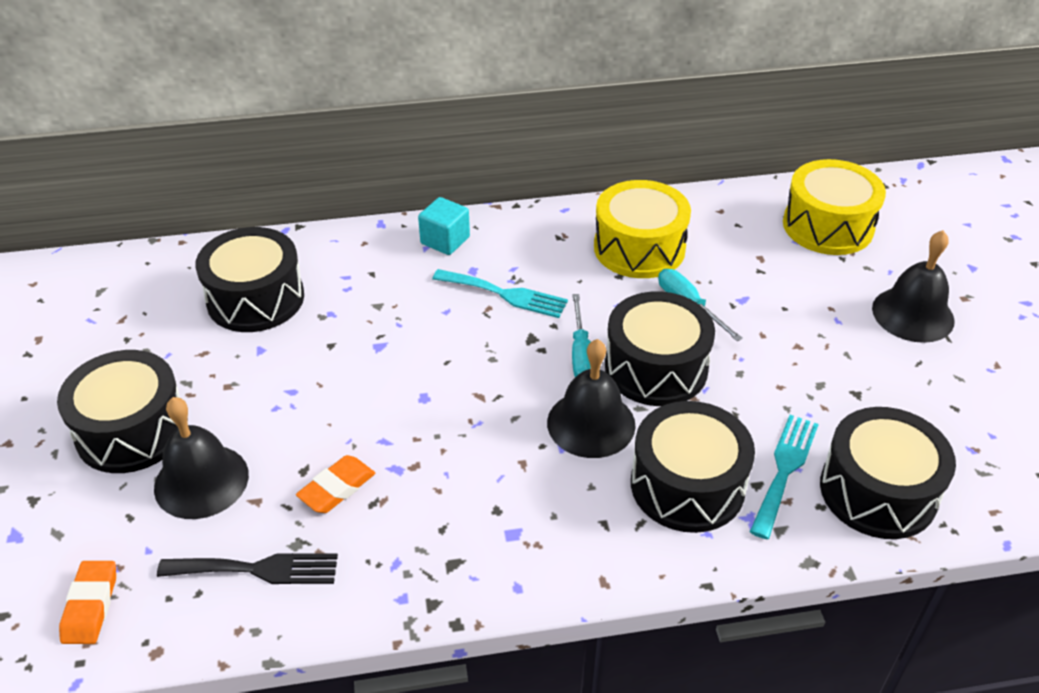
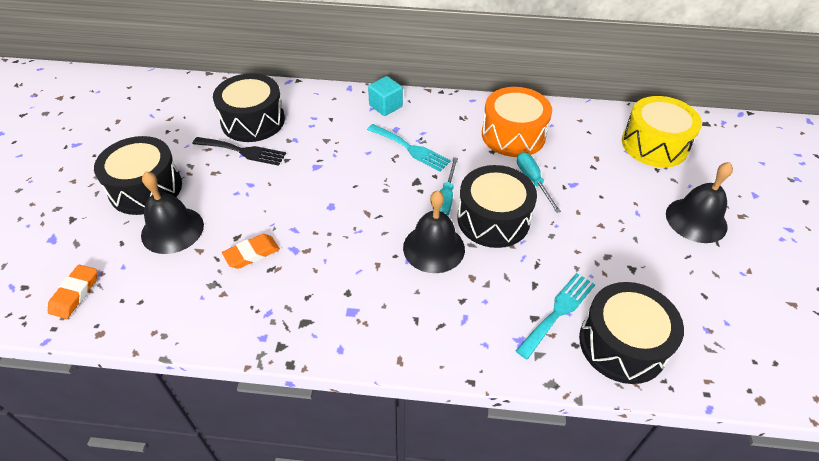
camera: 15 degrees right, 5 degrees up
black fork [157,553,338,584] -> black fork moved to [193,137,286,166]
yellow drum [594,180,691,278] -> orange drum [482,87,552,157]
black drum [631,401,755,533] -> none

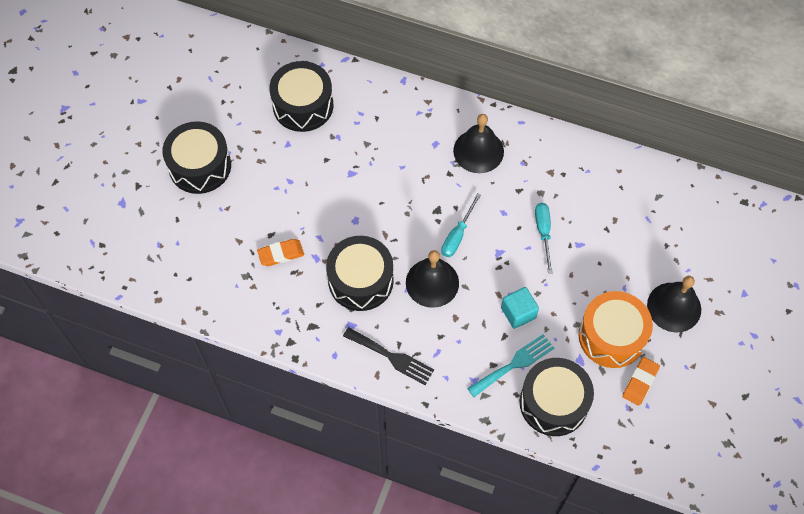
camera: 15 degrees right, 15 degrees up
orange eraser [48,265,97,319] -> orange eraser moved to [622,357,660,406]
black bell [141,171,204,254] -> black bell moved to [453,114,504,173]
black fork [193,137,286,166] -> black fork moved to [343,327,434,385]
turquoise fork [367,124,451,172] -> none
turquoise cube [368,76,403,116] -> turquoise cube moved to [501,287,539,329]
black drum [457,165,537,248] -> black drum moved to [326,236,394,311]
orange drum [482,87,552,157] -> orange drum moved to [578,291,653,368]
yellow drum [622,96,702,167] -> none

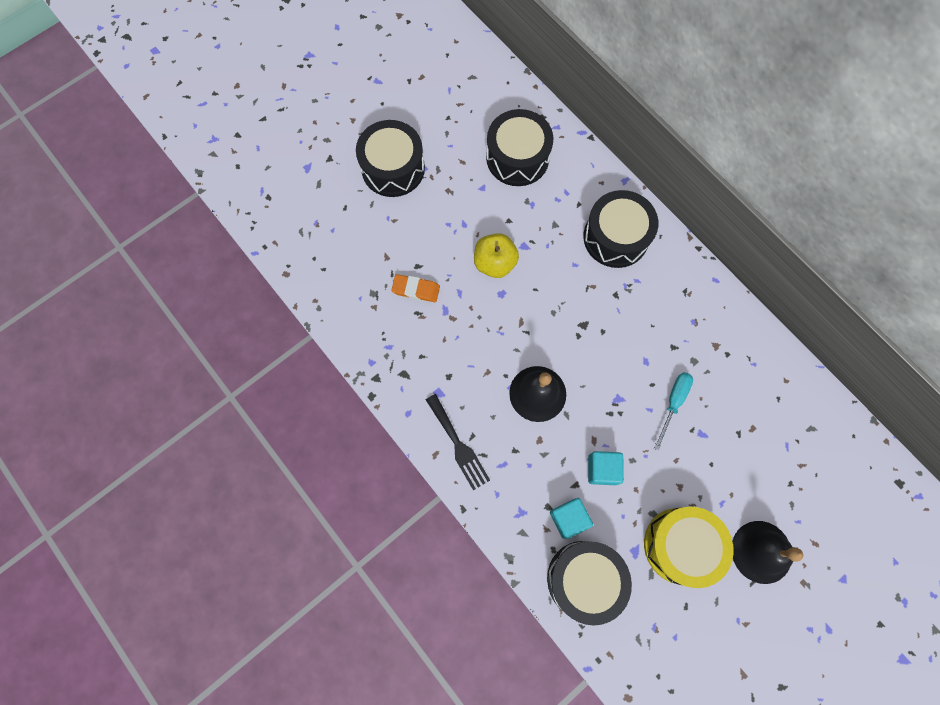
camera: 30 degrees right, 10 degrees up
black drum [326,236,394,311] -> black drum moved to [583,190,658,268]
turquoise screwdriver [441,193,481,257] -> none
black bell [453,114,504,173] -> none
turquoise fork [467,334,554,397] -> turquoise cube [550,498,593,539]
orange drum [578,291,653,368] -> yellow drum [644,506,734,588]
orange eraser [622,357,660,406] -> none
none -> yellow apple [474,233,519,278]

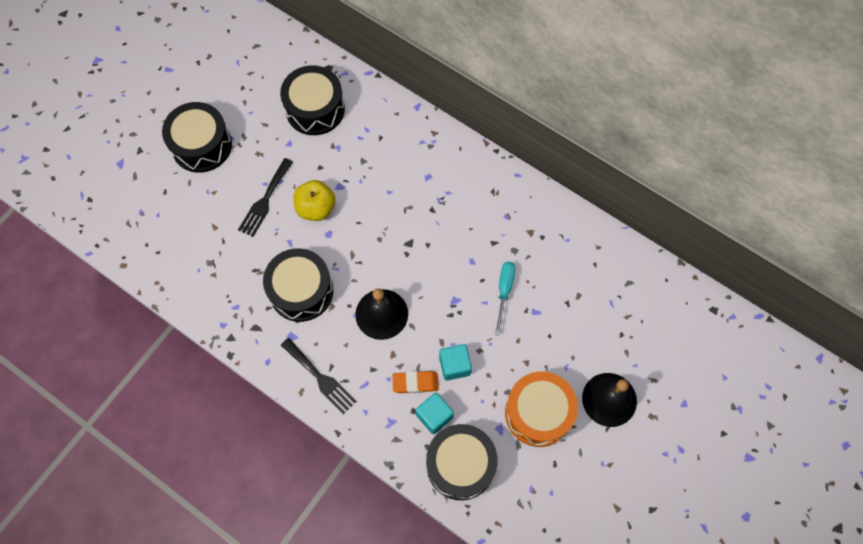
camera: 15 degrees left, 5 degrees down
orange eraser [391,274,440,302] -> orange eraser moved to [392,371,439,393]
black drum [583,190,658,268] -> black drum moved to [263,248,333,322]
yellow drum [644,506,734,588] -> orange drum [505,372,578,447]
none -> black fork [238,158,293,237]

